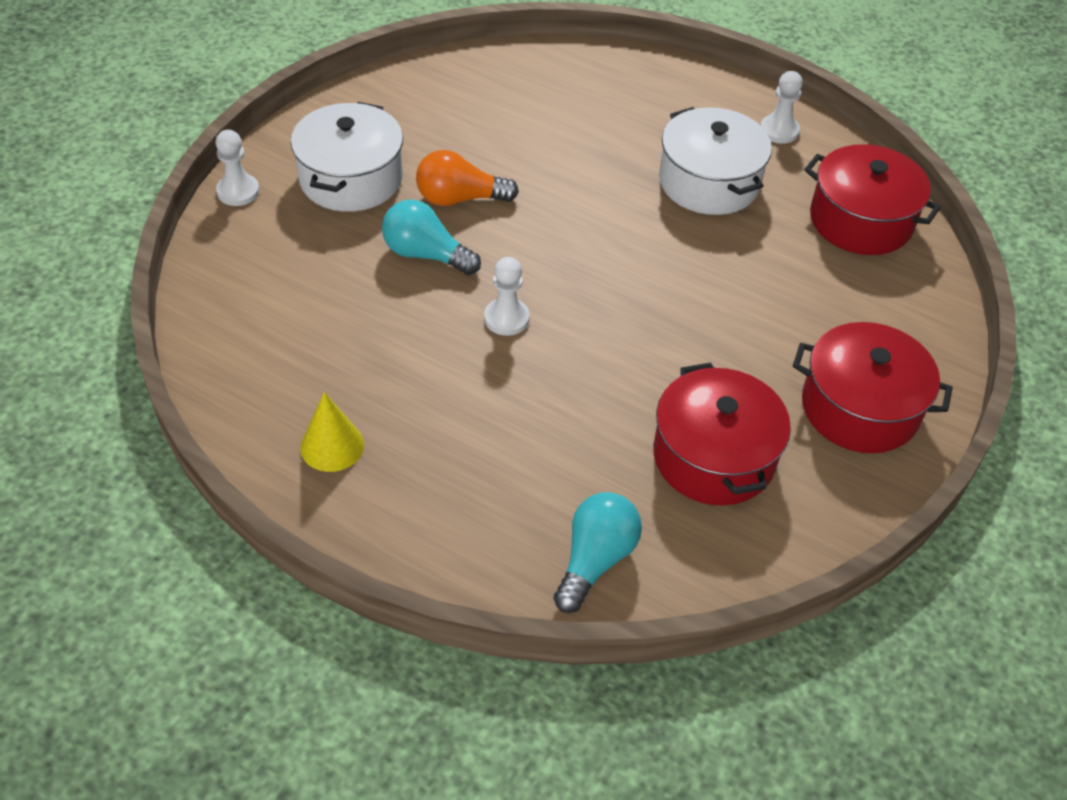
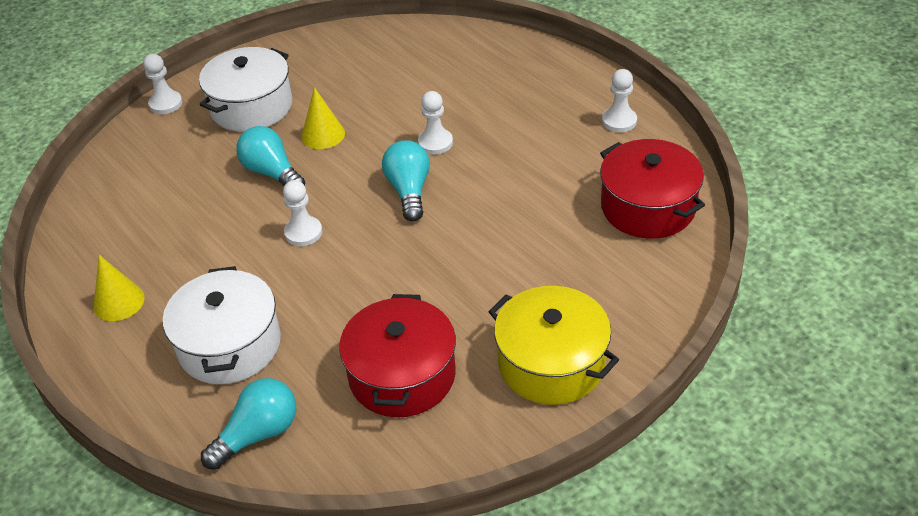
camera: 25 degrees right, 5 degrees down
orange light bulb [416,150,519,206] -> yellow cone [301,87,345,149]
white pot [659,107,772,215] -> white pot moved to [163,266,281,384]
red pot [793,322,953,453] -> yellow pot [488,286,619,405]
none -> turquoise light bulb [382,140,430,222]
none -> white pawn [418,91,453,154]

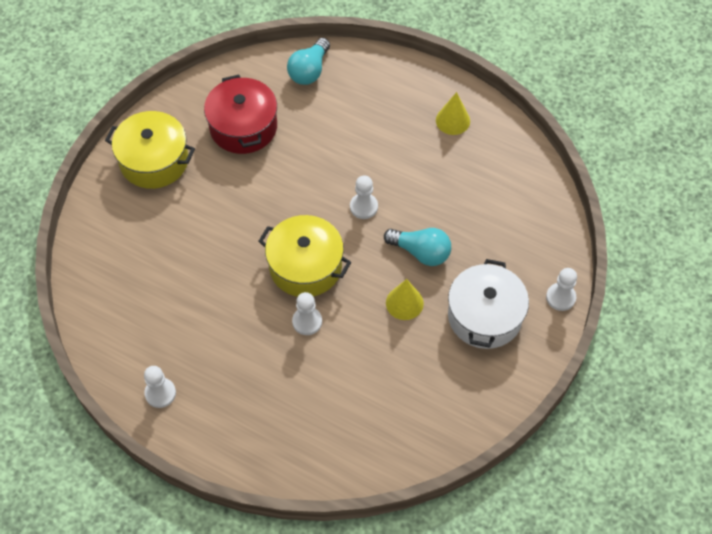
camera: 155 degrees right, 15 degrees up
white pot [163,266,281,384] -> none
turquoise light bulb [382,140,430,222] -> yellow pot [258,215,351,297]
red pot [600,139,705,239] -> none

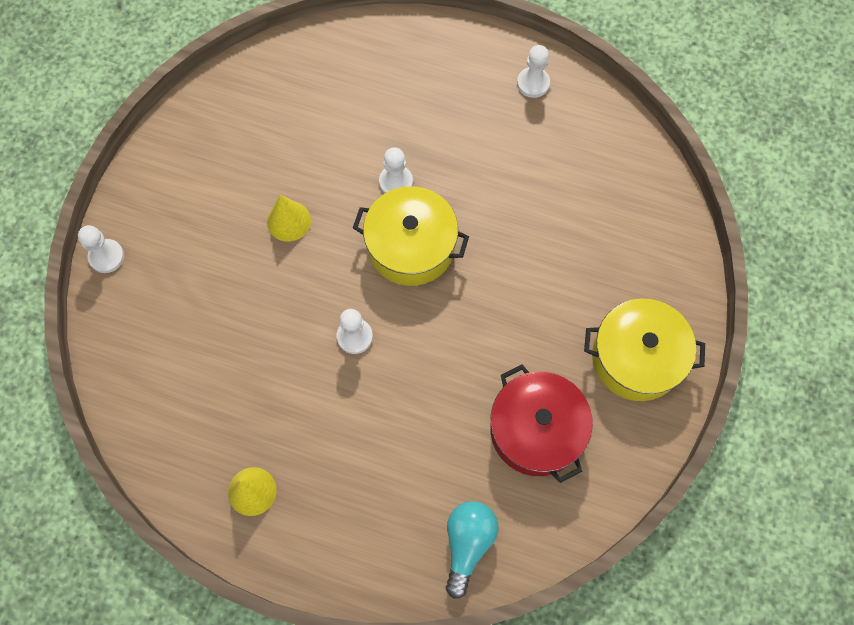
camera: 170 degrees right, 10 degrees up
turquoise light bulb [384,228,451,266] -> none
white pot [448,259,529,349] -> none

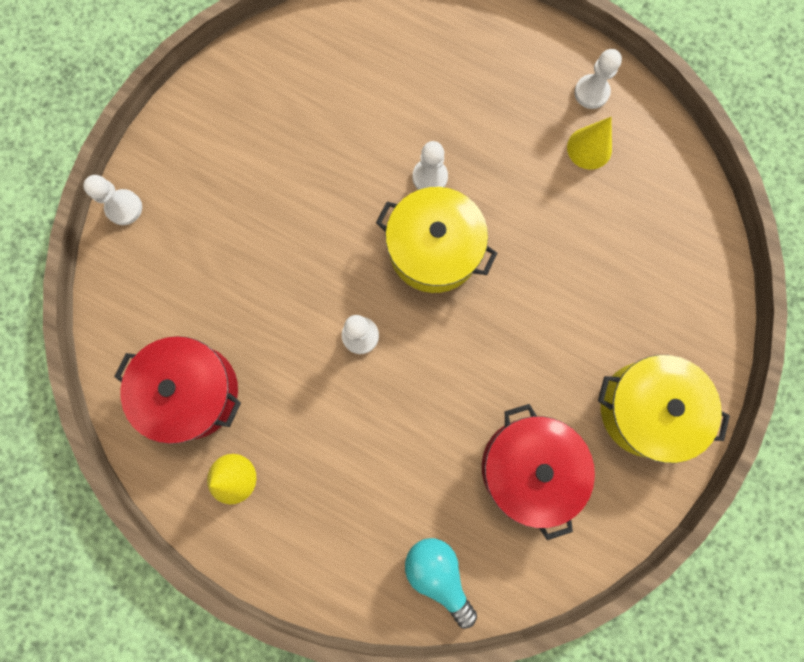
camera: 10 degrees right, 10 degrees up
yellow cone [267,195,311,241] -> yellow cone moved to [567,117,612,170]
turquoise light bulb [446,501,499,599] -> turquoise light bulb turned 60 degrees counterclockwise [405,538,477,629]
none -> red pot [114,336,241,444]

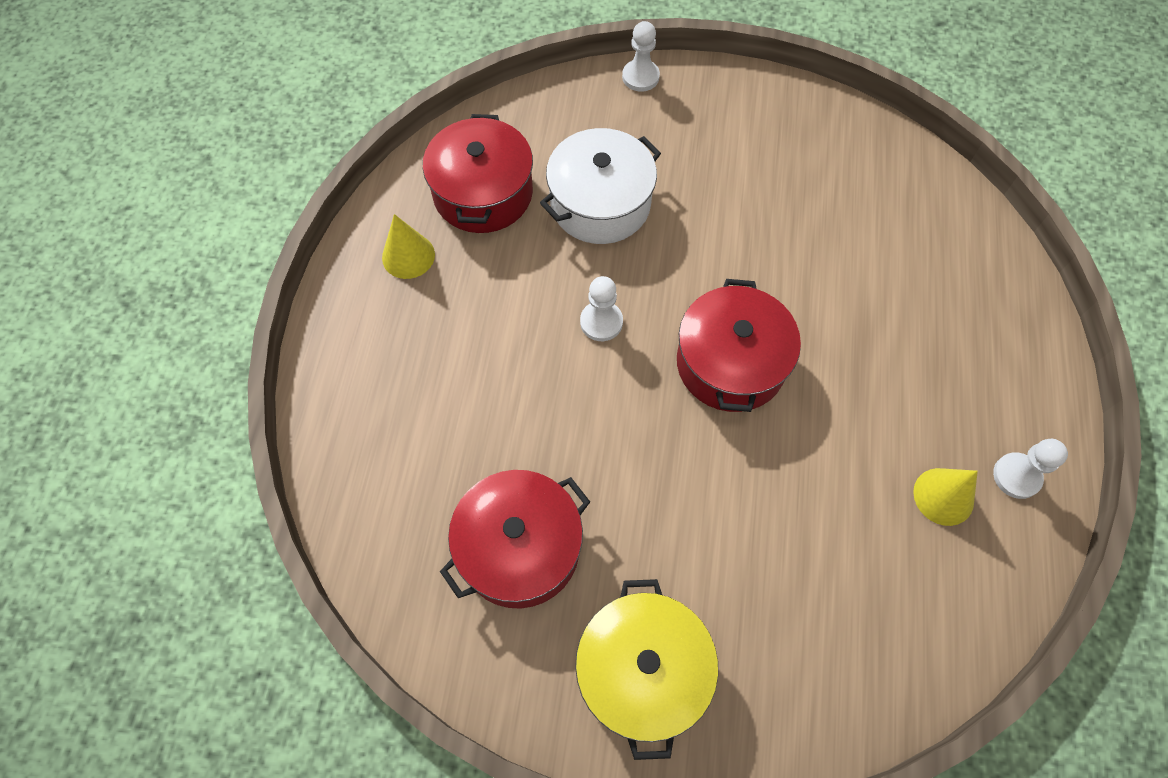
camera: 70 degrees right, 15 degrees down
yellow pot [376,187,497,293] -> red pot [677,279,801,412]
turquoise light bulb [405,538,477,629] -> none
white pawn [412,141,448,190] -> none
none -> white pot [540,128,661,244]

